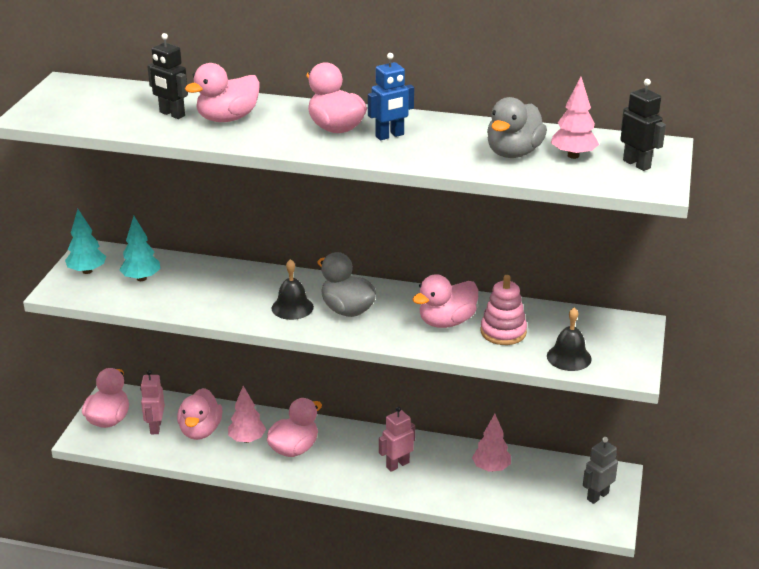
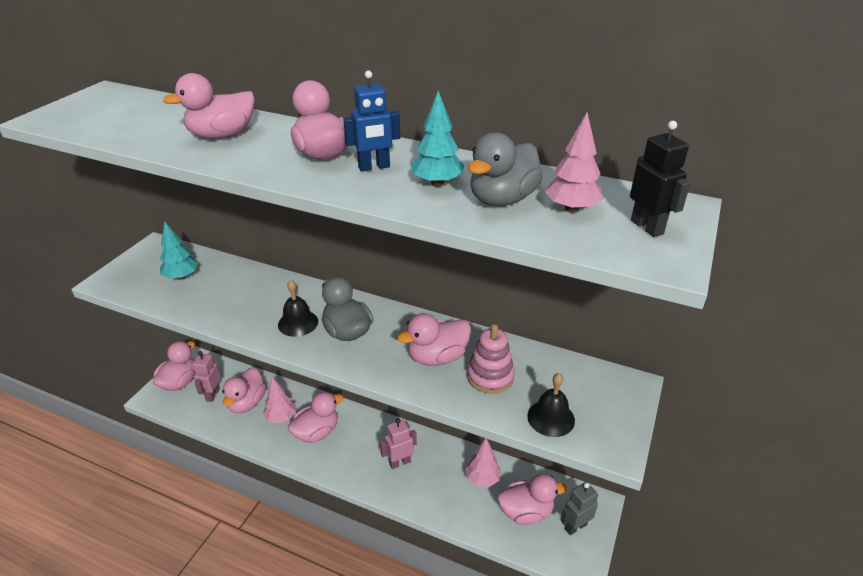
camera: 10 degrees right, 5 degrees up
turquoise tree [65,209,106,274] -> turquoise tree moved to [411,91,464,187]
black robot [147,33,188,119] -> none
none -> pink duck [497,473,567,525]

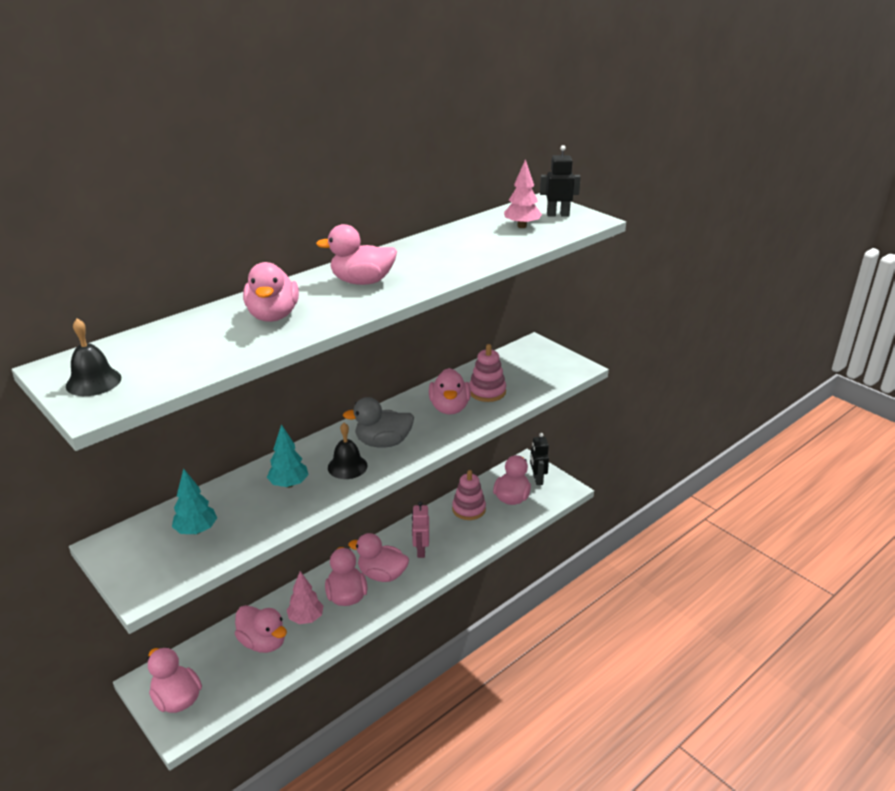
camera: 65 degrees left, 5 degrees down
pink robot [192,351,221,402] -> none
blue robot [343,70,400,172] -> none
turquoise tree [411,91,464,187] -> turquoise tree moved to [267,424,308,488]
pink tree [465,438,501,487] -> pink stacking toy [452,470,486,520]
grey duck [468,132,543,206] -> none
black bell [527,373,575,437] -> black bell moved to [66,319,121,396]
grey robot [561,482,598,535] -> black robot [530,433,549,485]
none -> pink duck [348,533,409,582]

